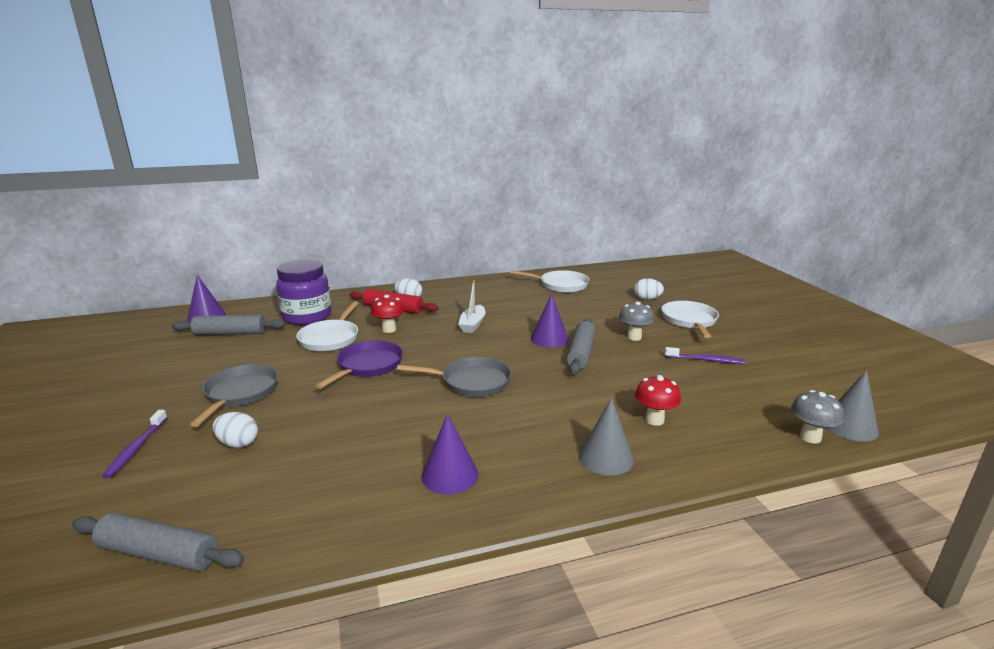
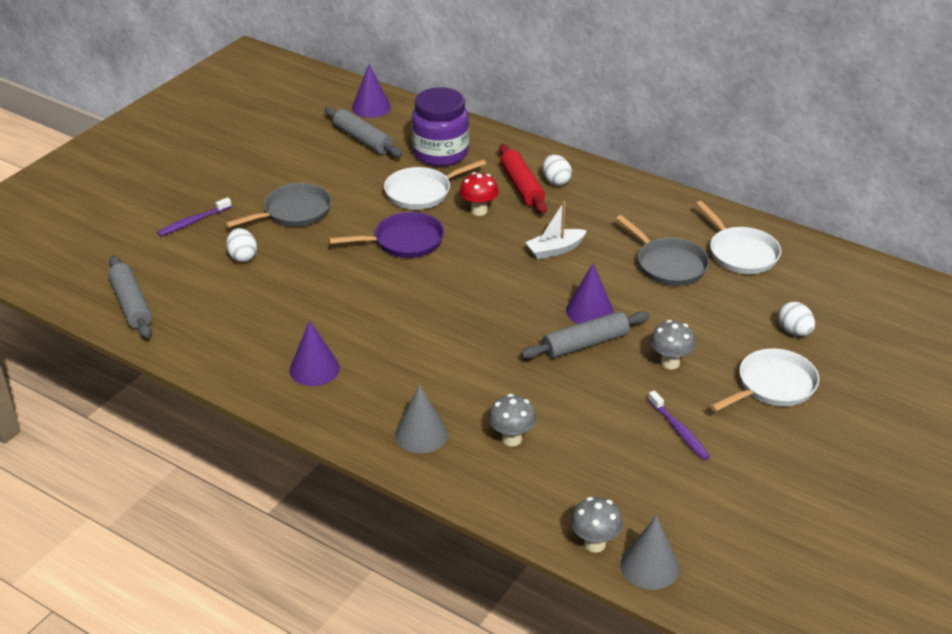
camera: 50 degrees right, 15 degrees up
grey pan [397,357,512,397] -> grey pan moved to [616,215,709,286]
red mushroom [635,375,681,426] -> grey mushroom [489,394,537,446]

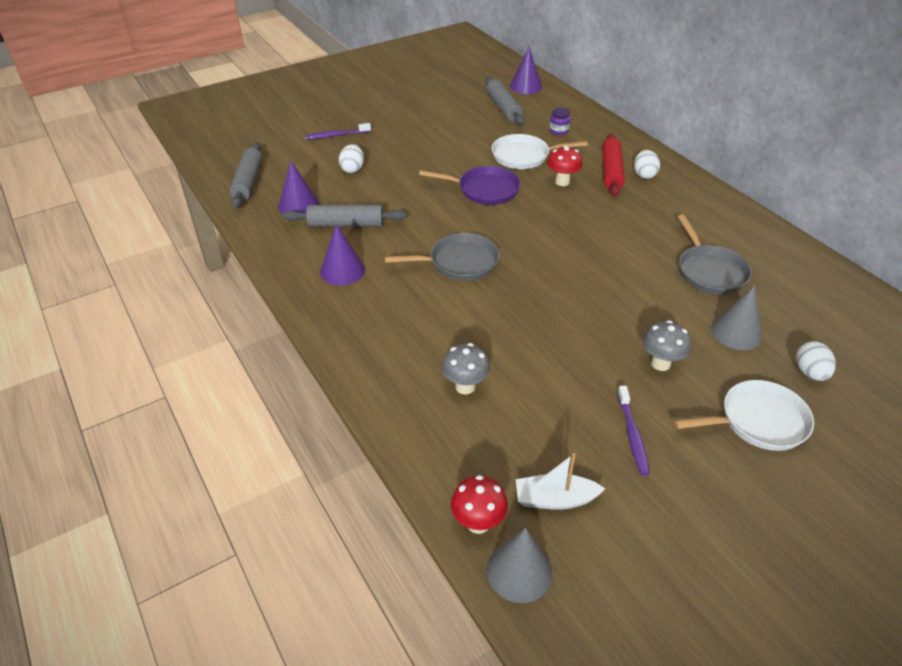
camera: 25 degrees right, 5 degrees up
grey pan [225,183,331,228] -> grey pan moved to [384,233,500,281]
grey cone [395,384,448,453] -> grey cone moved to [711,285,762,350]
purple jar [412,87,469,166] -> purple jar [550,108,570,135], size x0.40
grey rolling pin [521,311,649,359] -> grey rolling pin moved to [283,205,406,227]
white boat [525,202,587,259] -> white boat moved to [516,453,605,510]
purple cone [566,263,614,324] -> purple cone moved to [278,161,319,214]
grey mushroom [571,497,623,553] -> red mushroom [451,475,508,534]
white pan [696,201,781,274] -> none

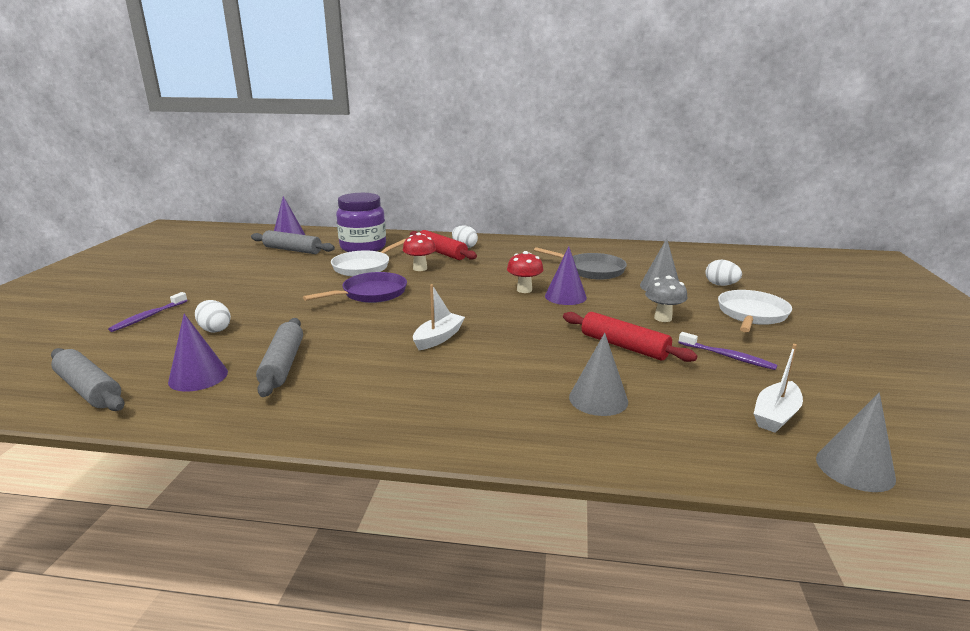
camera: 50 degrees left, 20 degrees down
grey rolling pin [283,205,406,227] -> grey rolling pin turned 45 degrees counterclockwise [256,318,303,397]
purple cone [320,224,365,285] -> purple cone moved to [545,246,587,305]
grey pan [384,233,500,281] -> white boat [413,284,465,350]
grey mushroom [442,343,490,394] -> grey cone [569,333,628,416]
red mushroom [451,475,508,534] -> red mushroom moved to [507,251,543,293]
purple jar [550,108,570,135] -> purple jar [336,193,386,252], size x2.50
none -> red rolling pin [563,312,697,362]

